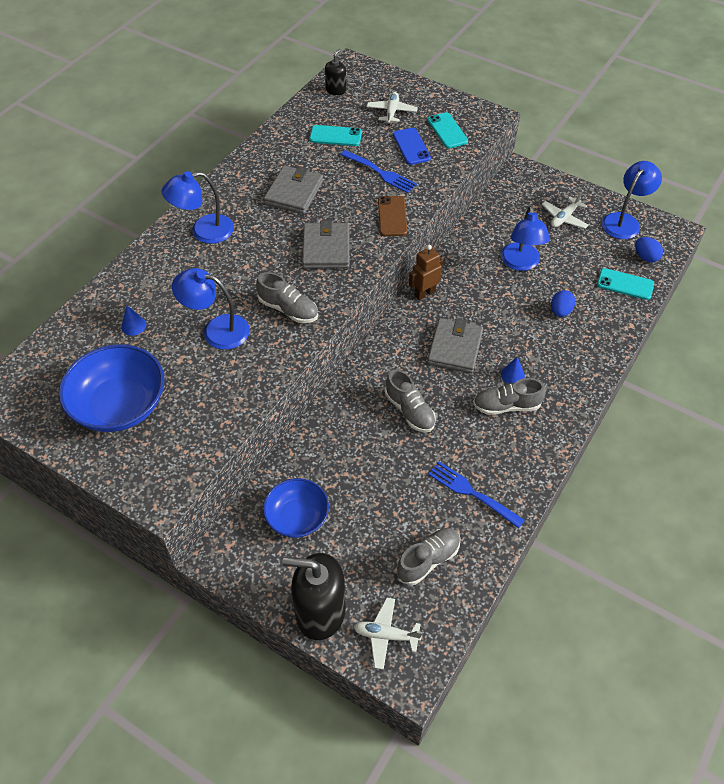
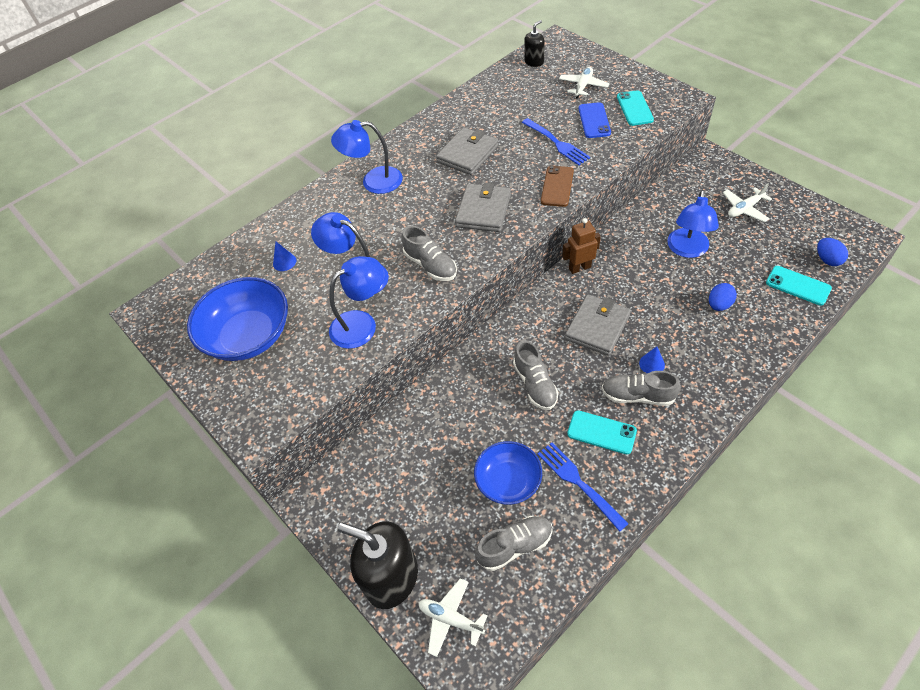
camera: 20 degrees right, 0 degrees up
blue bowl [263,478,329,538] -> blue bowl moved to [474,441,542,505]
turquoise phone [310,125,362,146] -> turquoise phone moved to [567,411,637,454]
blue lamp [602,161,662,239] -> blue lamp moved to [329,256,384,349]

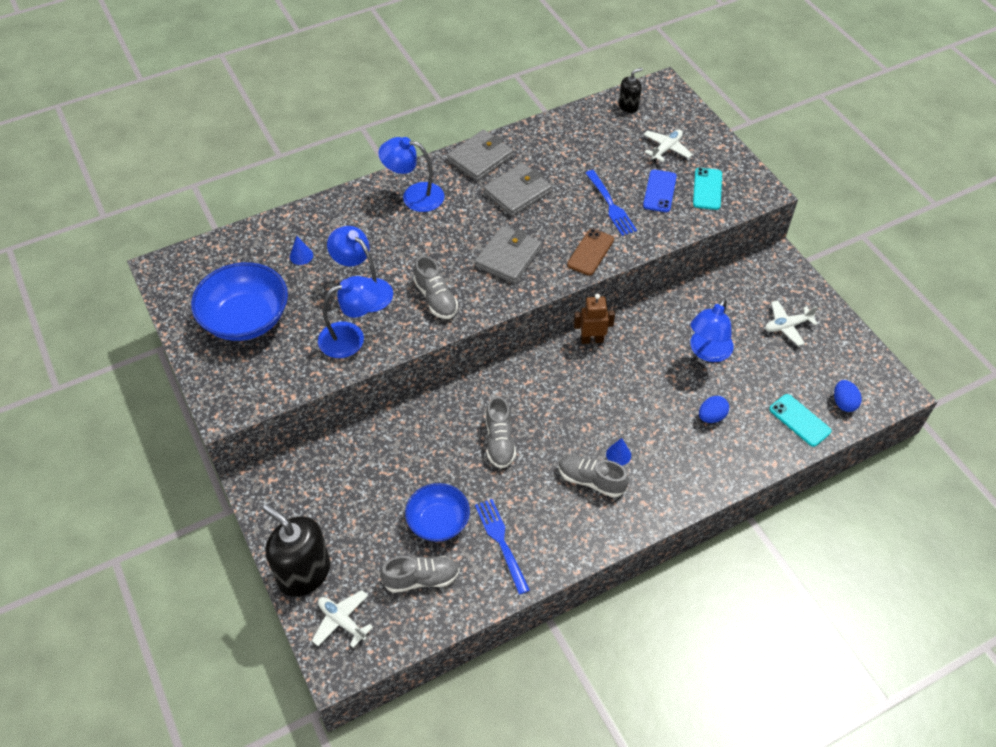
camera: 10 degrees right, 0 degrees up
grey wallet [565,295,631,356] -> grey wallet moved to [447,130,513,181]
turquoise phone [567,411,637,454] -> none

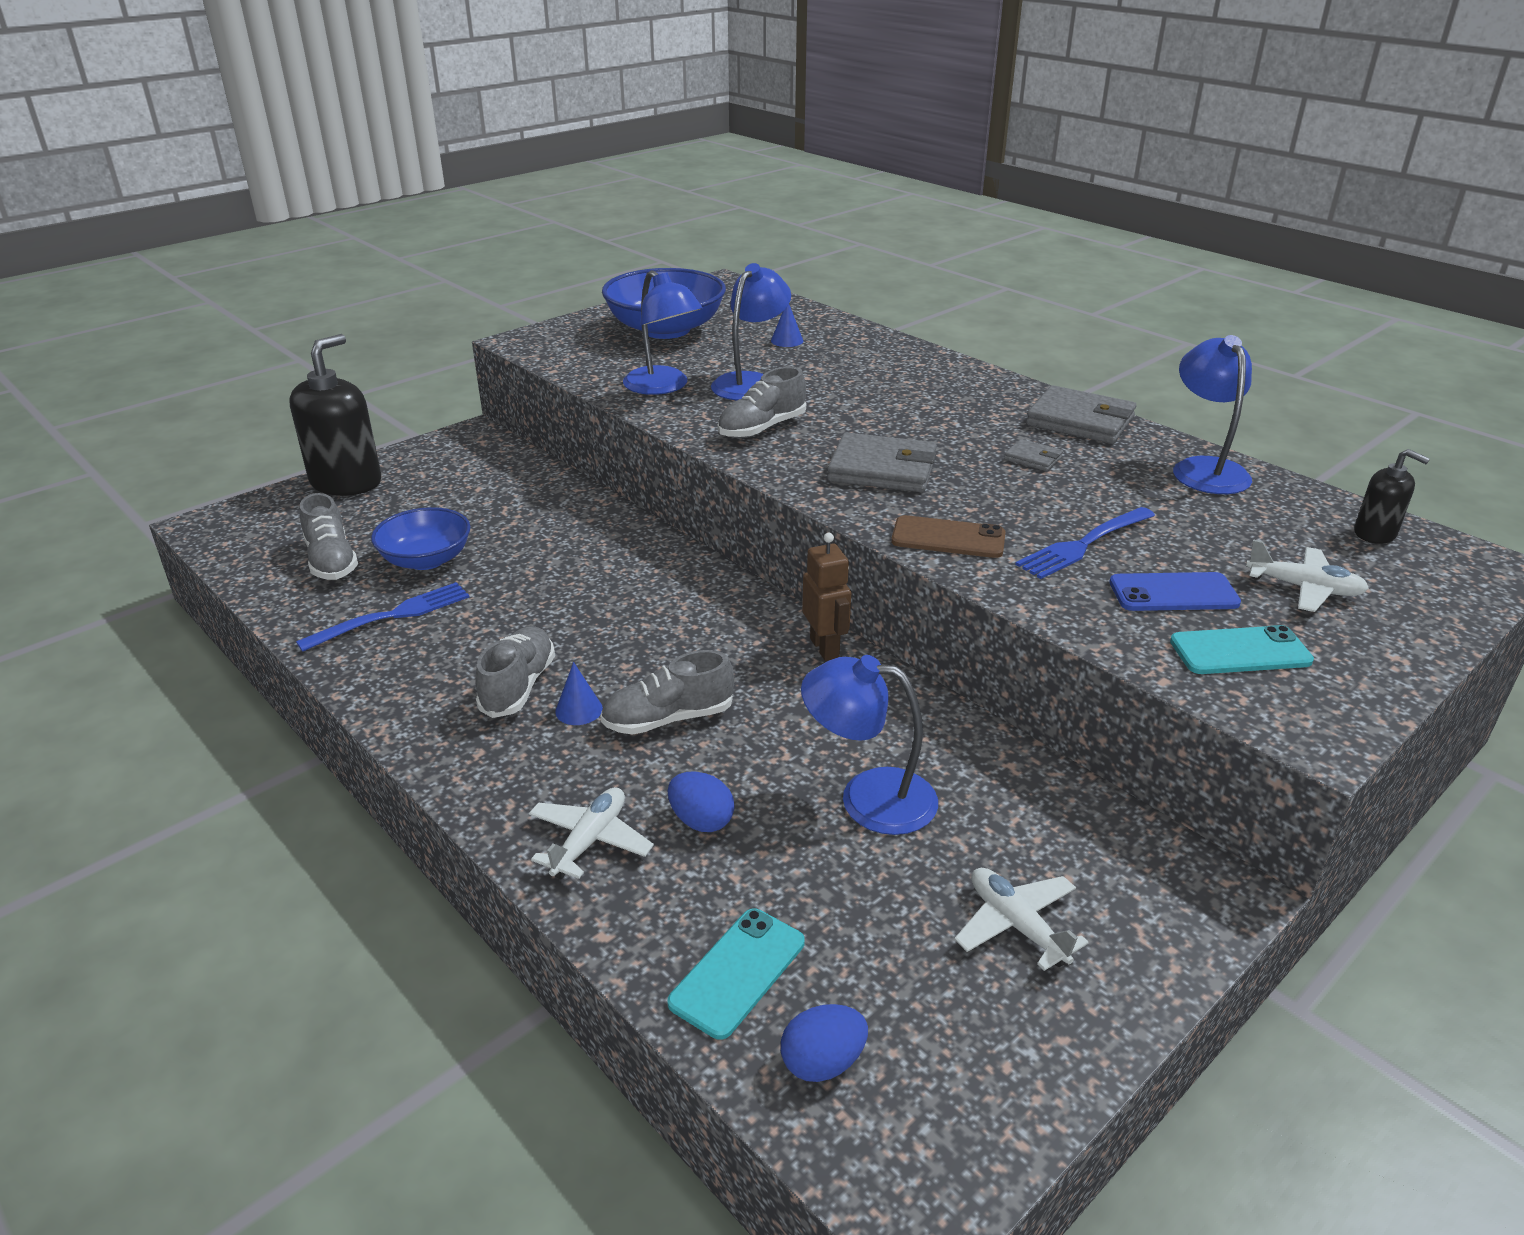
camera: 75 degrees right, 20 degrees down
white plane [312,590,373,648] -> white plane moved to [529,787,654,879]
blue lamp [378,137,444,212] -> blue lamp moved to [1173,335,1252,494]
grey wallet [483,163,552,216] -> grey wallet [1004,439,1063,471], size x0.49
grey shoe [486,396,516,469] -> grey shoe moved to [600,650,734,735]

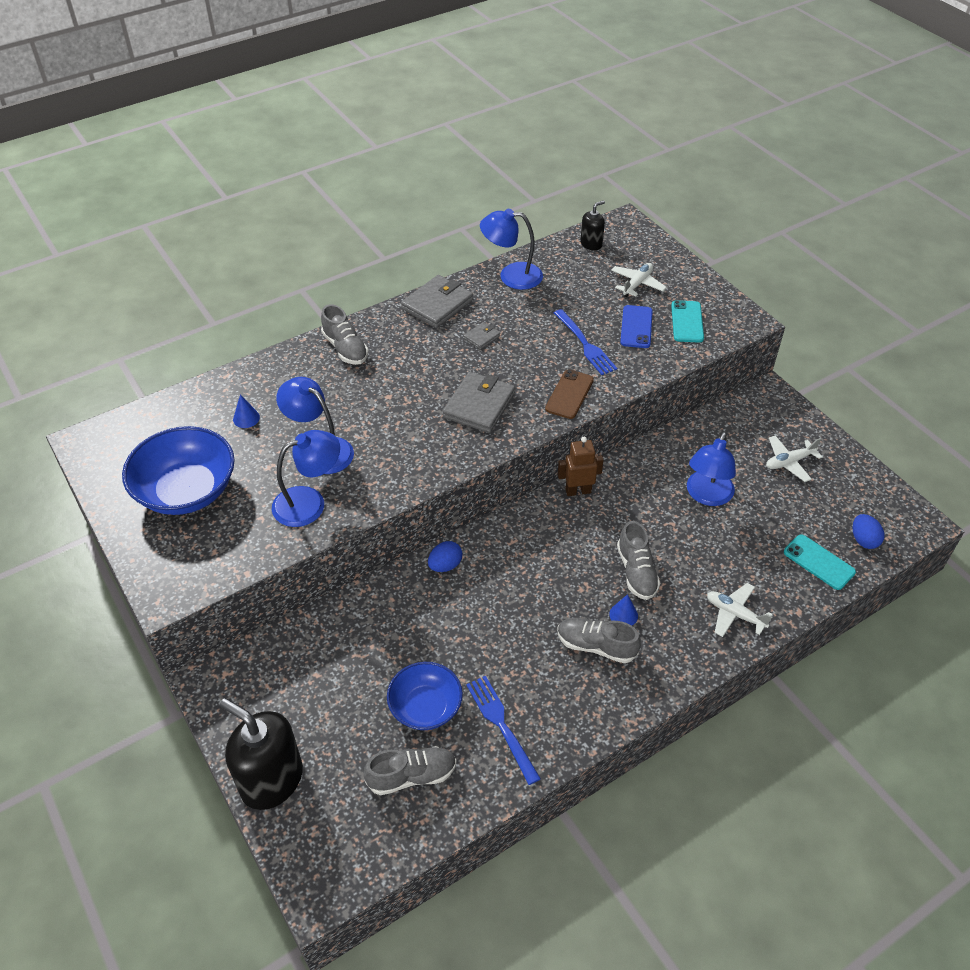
camera: 80 degrees left, 15 degrees up
blue egg [668,771,735,832] -> blue egg moved to [428,541,463,572]
grey shoe [717,367,806,438] -> grey shoe moved to [321,304,368,365]

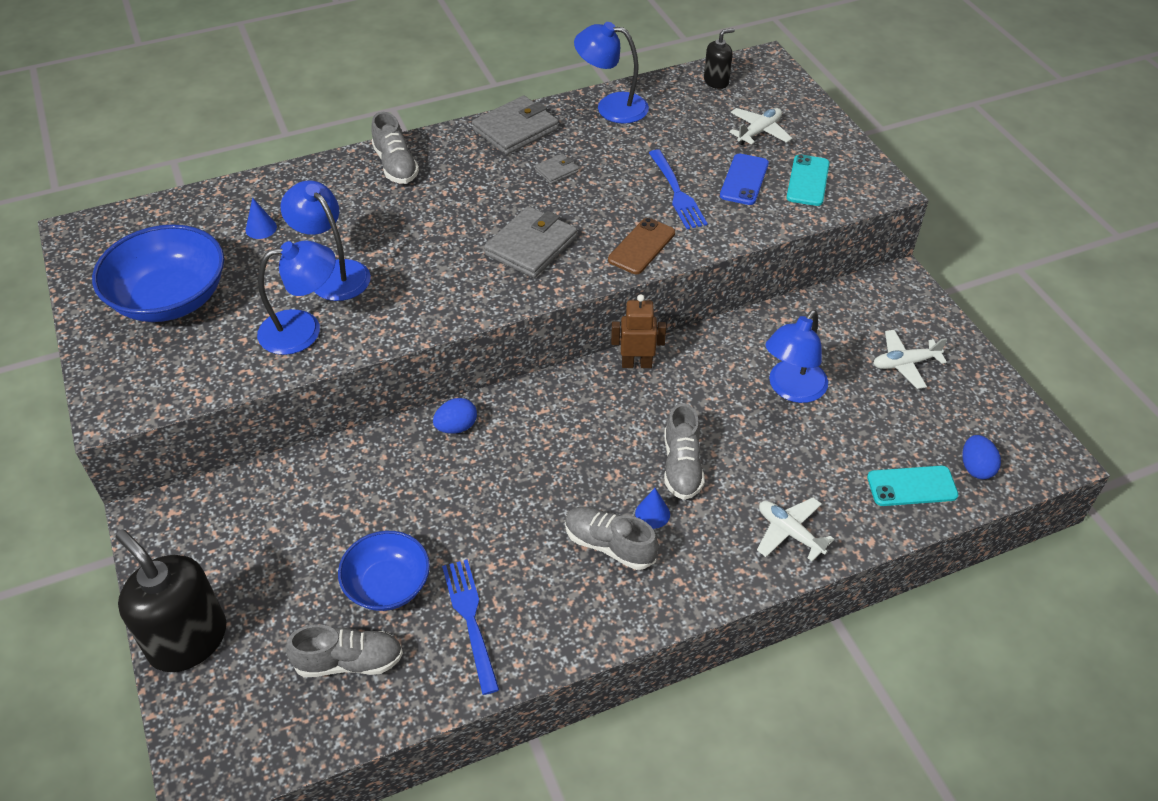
camera: 10 degrees right, 0 degrees up
turquoise phone [784,534,856,590] -> turquoise phone turned 60 degrees counterclockwise [867,466,958,506]

